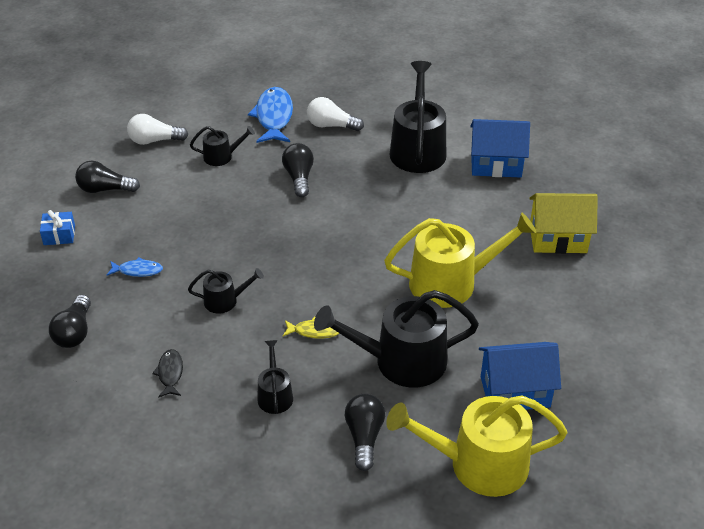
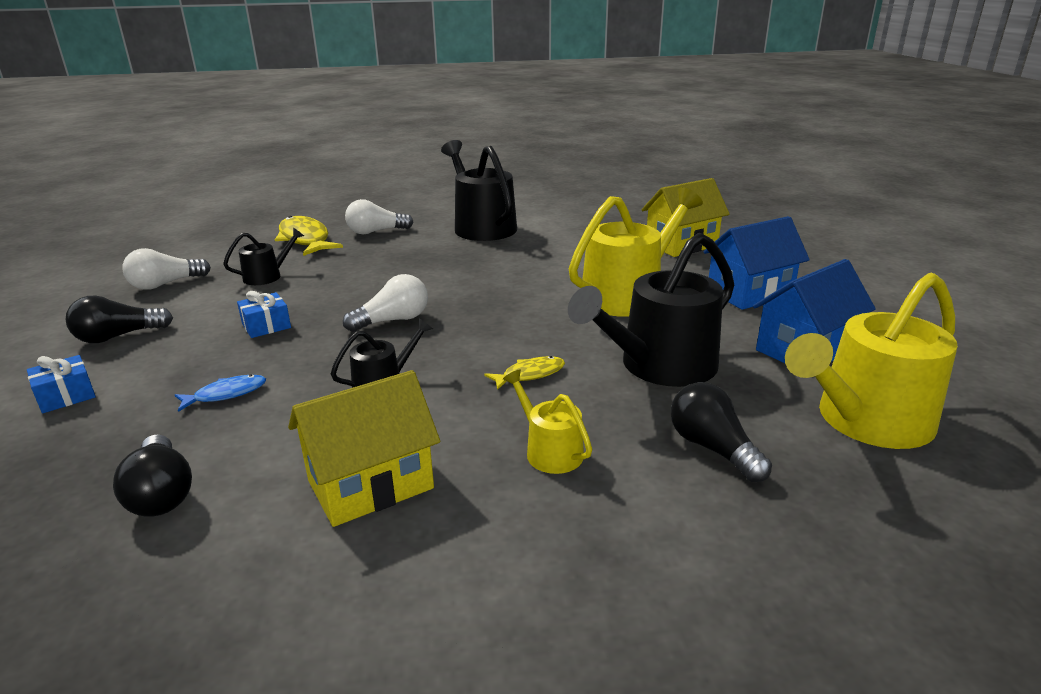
camera: 30 degrees left, 15 degrees down
black fish [152,349,183,398] -> yellow house [288,370,440,527]
blue fish [248,87,293,143] -> yellow fish [274,216,343,256]
black watering can [258,340,293,414] -> yellow watering can [503,369,592,474]
black light bulb [282,143,314,197] -> none
blue house [470,119,530,178] -> blue house moved to [704,216,810,310]
none -> blue gift [237,291,291,338]
none -> white light bulb [343,274,428,332]

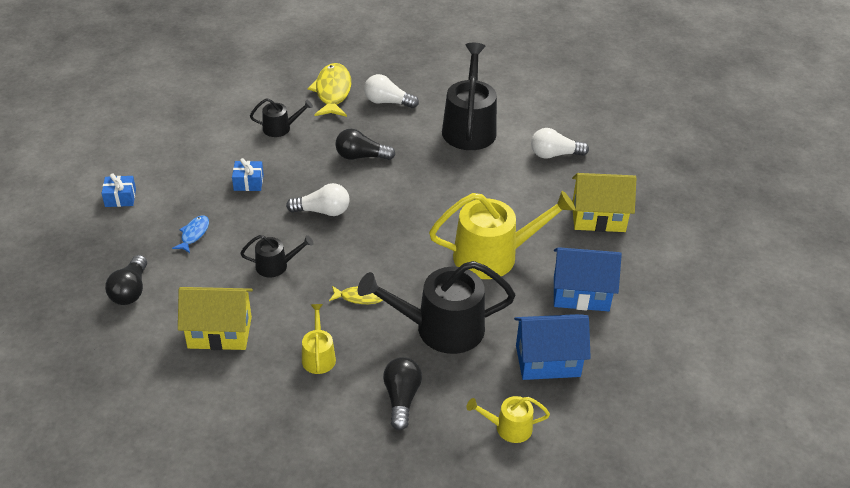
camera: 30 degrees right, 15 degrees up
black light bulb [66,295,173,343] -> black light bulb moved to [335,129,396,160]
white light bulb [122,248,211,290] -> white light bulb moved to [531,128,589,159]
blue fish [175,374,266,412] -> blue fish turned 75 degrees counterclockwise [172,216,209,253]
yellow watering can [785,273,958,449] -> yellow watering can [466,396,550,443], size x0.49

